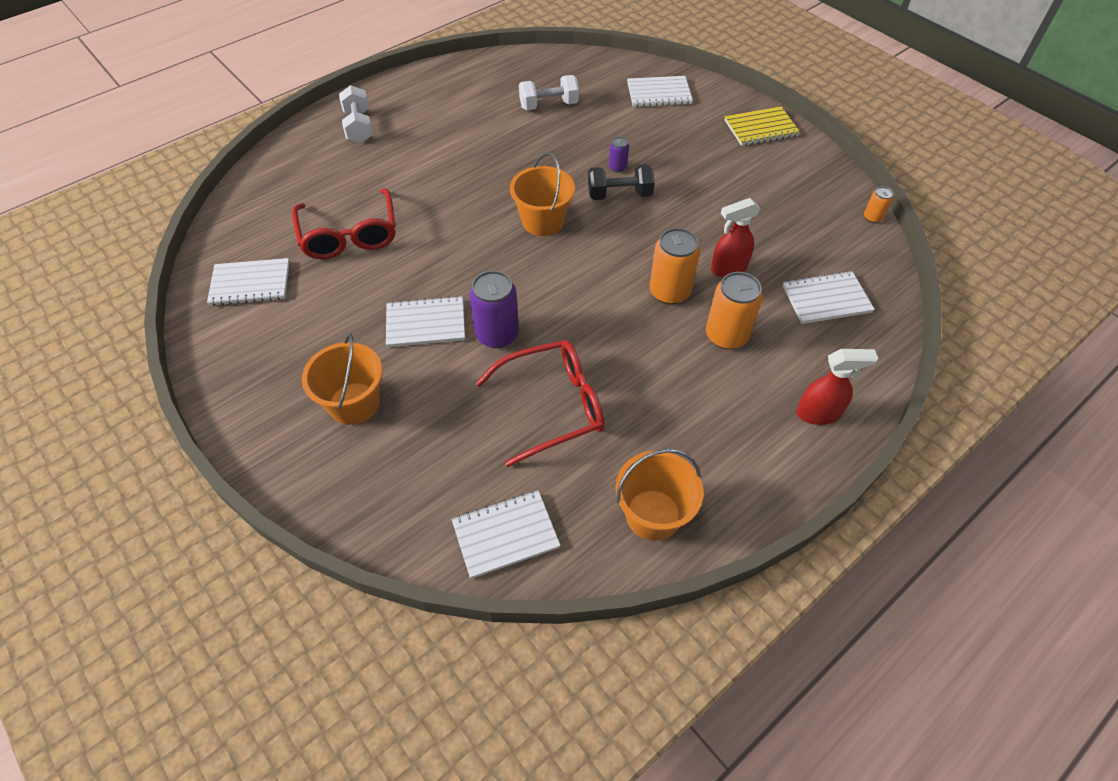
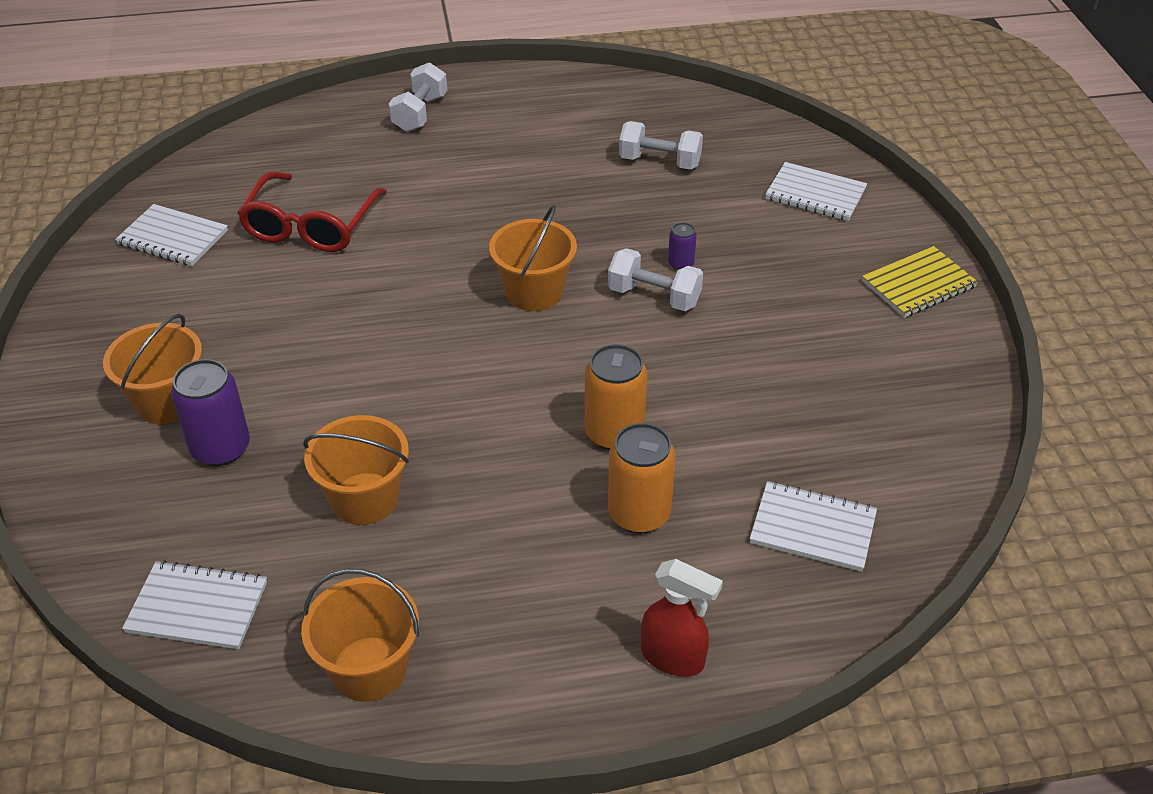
camera: 30 degrees right, 10 degrees down
white notebook [386,295,465,347] -> none
purple can [469,271,519,348] -> purple can moved to [171,359,250,466]
red glasses [476,340,605,467] -> orange bucket [303,415,409,525]
black dumbbell [588,164,655,200] -> white dumbbell [608,248,703,311]
red spray bottle [711,198,760,277] -> none
yellow notebook [725,107,800,146] -> yellow notebook turned 45 degrees counterclockwise [862,246,978,318]
orange can [864,187,893,223] -> none

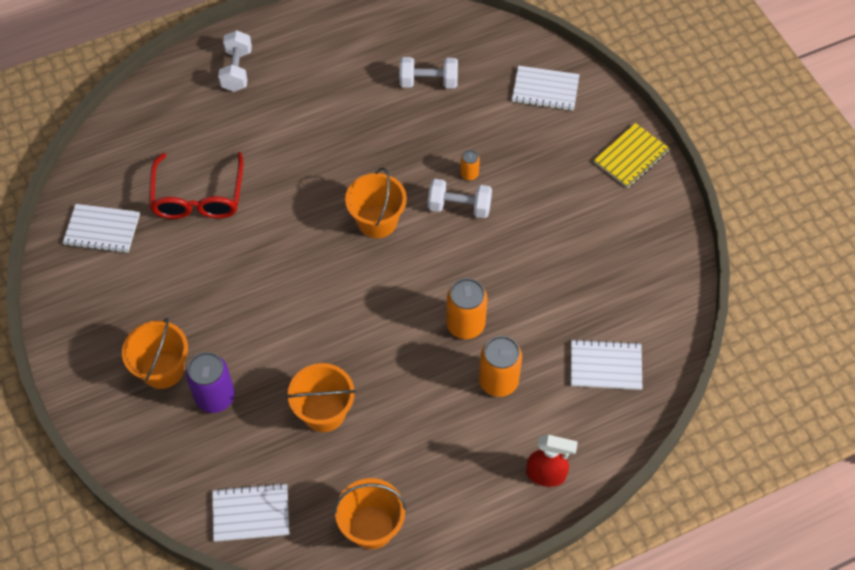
camera: 15 degrees left, 15 degrees up
purple can [668,222,697,270] -> orange can [460,150,480,180]

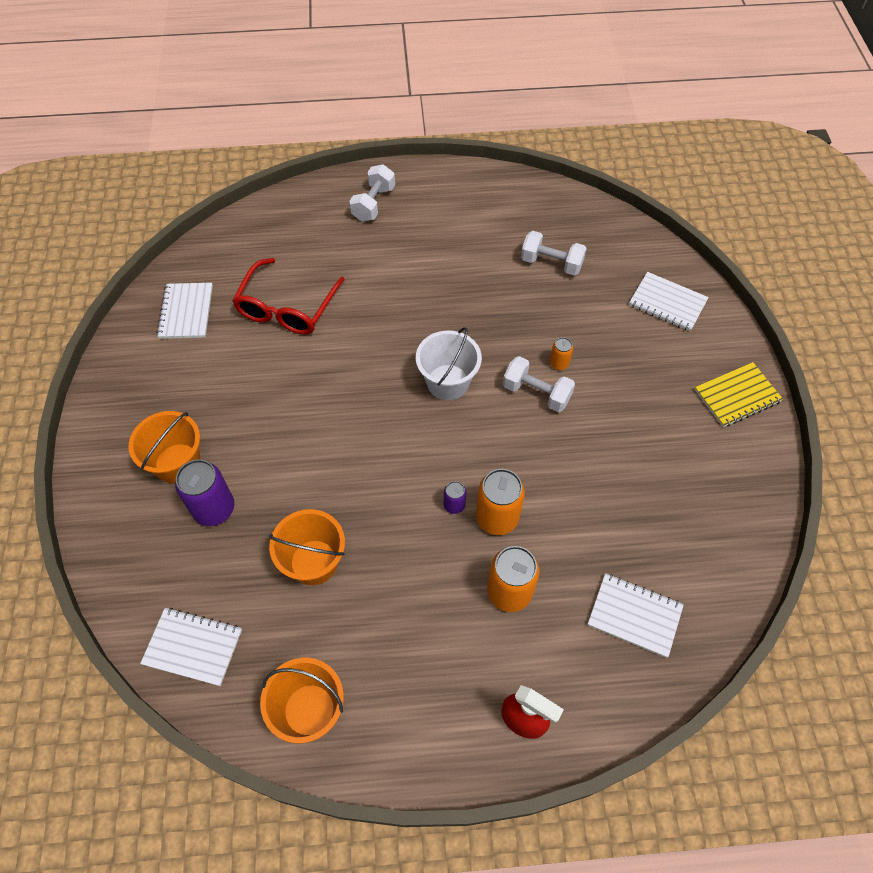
camera: 20 degrees right, 0 degrees up
white notebook [63,204,140,253] -> white notebook turned 60 degrees clockwise [156,283,213,339]
orange bucket [345,168,407,238] -> white bucket [416,327,482,400]
none -> purple can [444,481,466,514]

